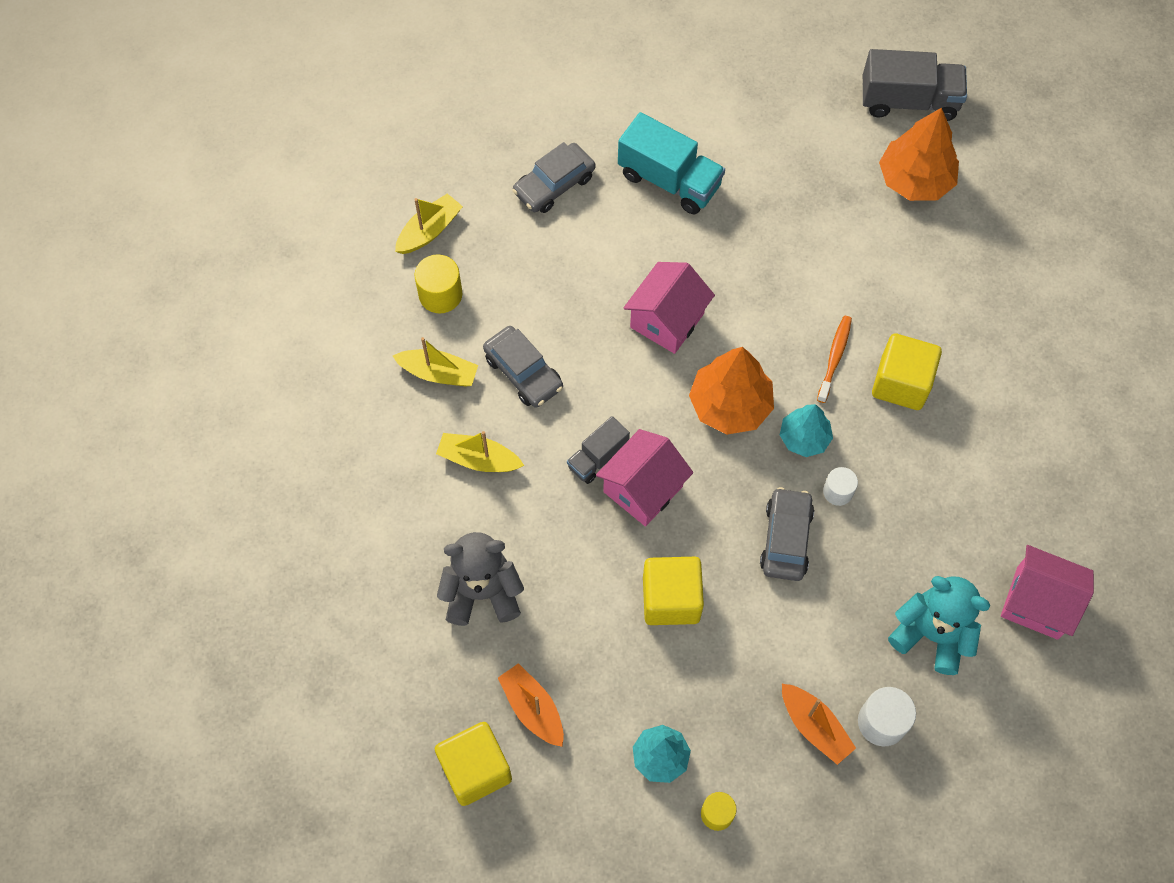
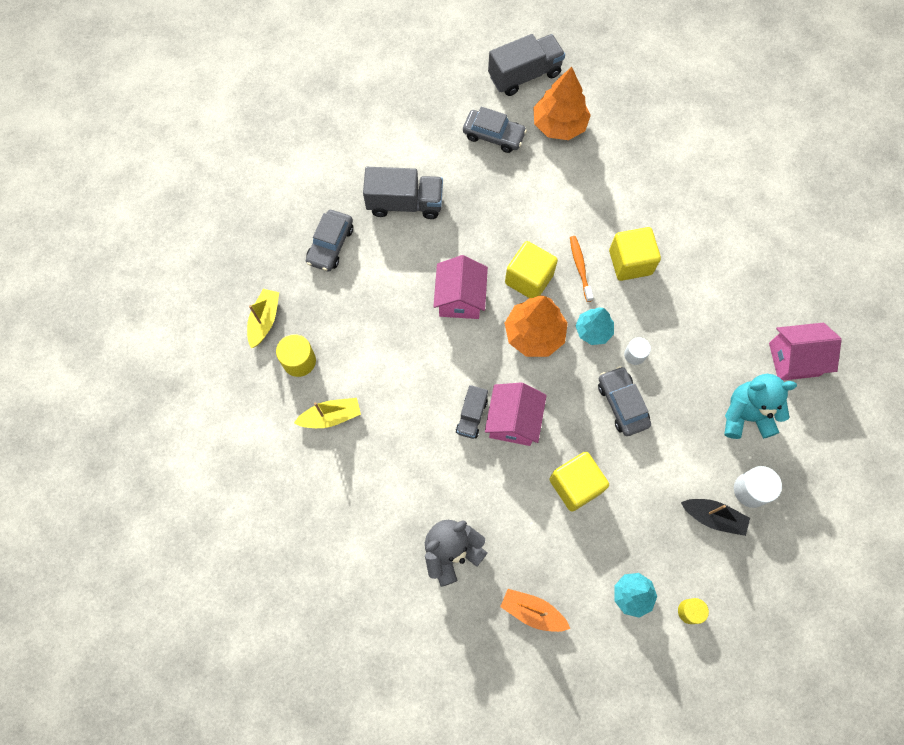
camera: 30 degrees left, 5 degrees up
yellow cube [435,722,512,806] -> yellow cube moved to [505,241,558,298]
yellow boat [436,431,524,472] -> none
grey car [483,326,563,408] -> grey car moved to [463,107,527,153]
turquoise truck [618,112,725,215] -> grey truck [363,167,443,219]
orange boat [782,684,856,765] -> black boat [681,499,750,536]

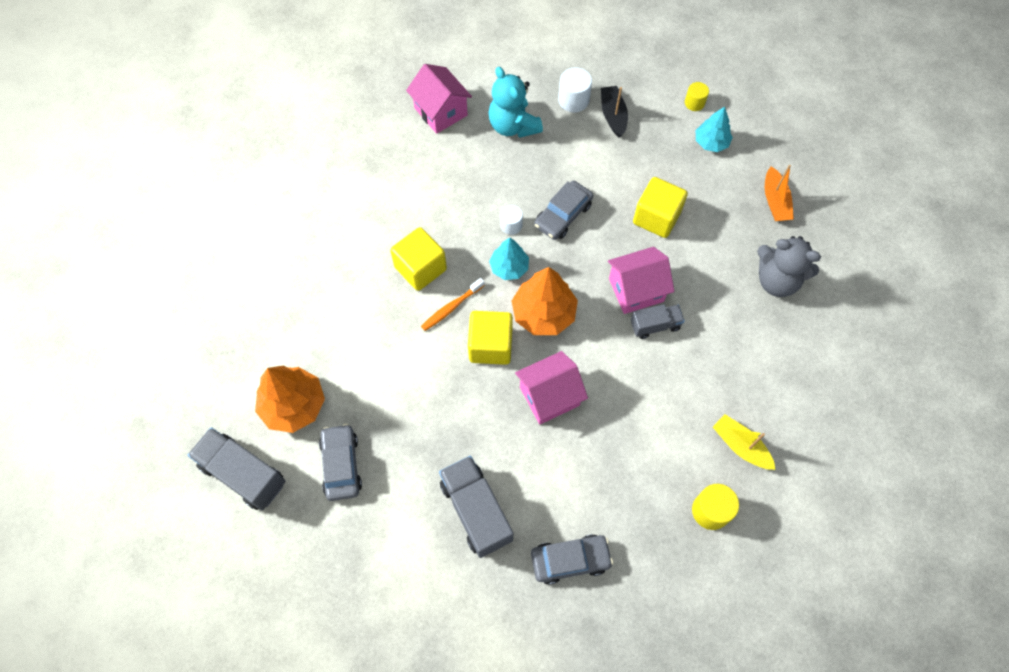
camera: 120 degrees left, 5 degrees down
yellow boat [247,289,279,348] -> none

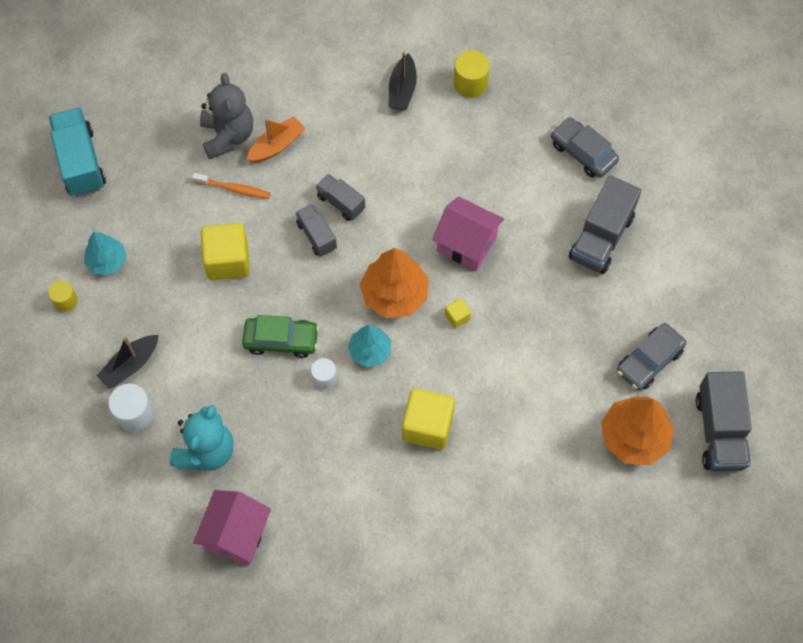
camera: 125 degrees left, 0 degrees up
orange toothbrush [421,278,485,331] -> orange toothbrush moved to [192,173,271,199]
yellow cube [468,311,513,365] -> yellow cube [445,298,471,328], size x0.46
grey car [534,181,593,240] -> green car [242,315,319,358]
pink house [608,247,674,314] -> grey truck [296,204,337,256]
yellow boat [713,414,776,470] -> black boat [389,51,417,110]
orange boat [765,165,794,221] -> orange boat moved to [247,116,305,163]
none -> turquoise truck [49,108,106,197]

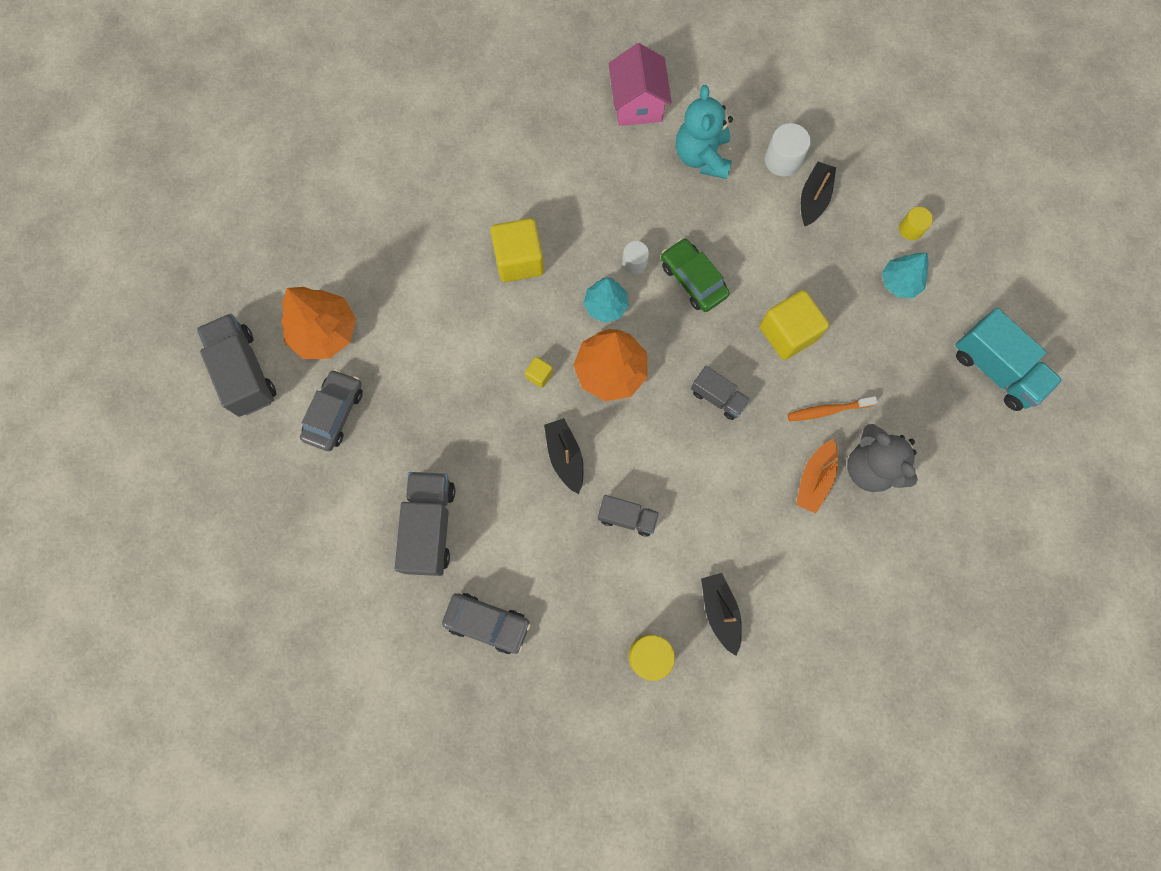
camera: 155 degrees right, 10 degrees up
green car [242,315,319,358] -> green car turned 75 degrees clockwise [661,238,730,312]
grey truck [316,174,365,221] -> grey truck moved to [598,495,659,537]
pink house [432,197,504,271] -> black boat [544,418,584,494]

